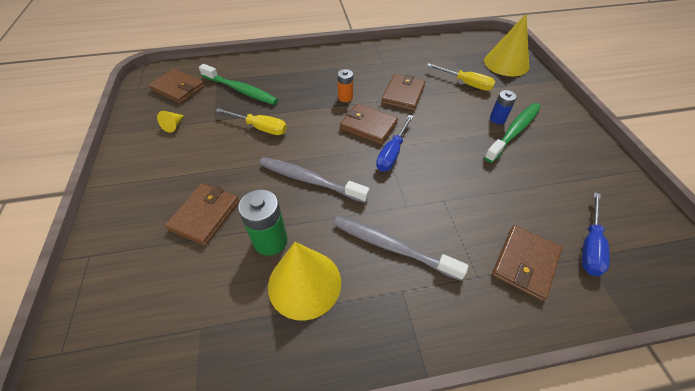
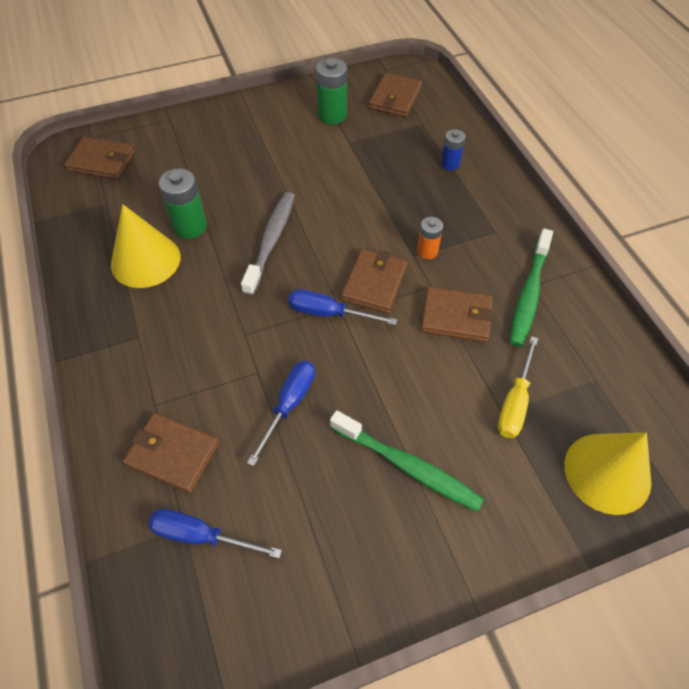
camera: 80 degrees right, 5 degrees up
yellow cone [157,111,184,133] -> green battery [316,58,347,124]
brown wallet [165,183,239,245] -> brown wallet moved to [64,137,135,179]
green toothbrush [199,64,278,105] -> green toothbrush moved to [510,228,553,347]
yellow screwdriver [216,108,287,135] -> none
grey toothbrush [333,216,469,281] -> none
blue battery [490,90,517,124] -> blue battery moved to [441,129,465,170]
none -> blue screwdriver [247,361,315,466]

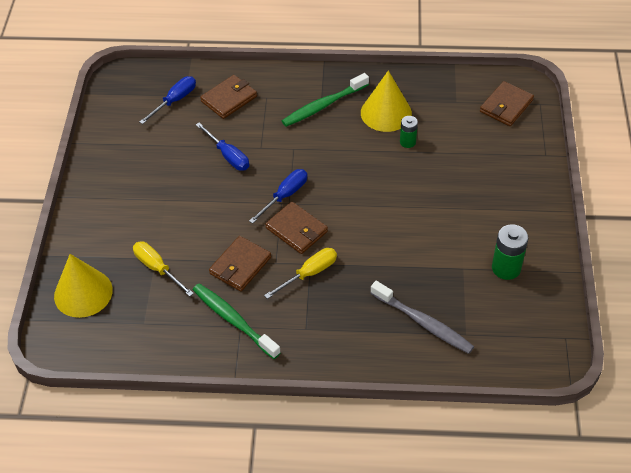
camera: 115 degrees right, 5 degrees down
green battery [158,169,207,239] -> green battery [400,116,418,148], size x0.62
grey toothbrush [241,192,295,296] -> grey toothbrush moved to [370,281,474,354]
green toothbrush [330,410,484,512] -> green toothbrush moved to [282,73,369,127]
brown wallet [369,73,422,117] -> none
orange battery [417,217,443,259] -> yellow screwdriver [264,248,337,299]
blue battery [441,129,465,170] -> none

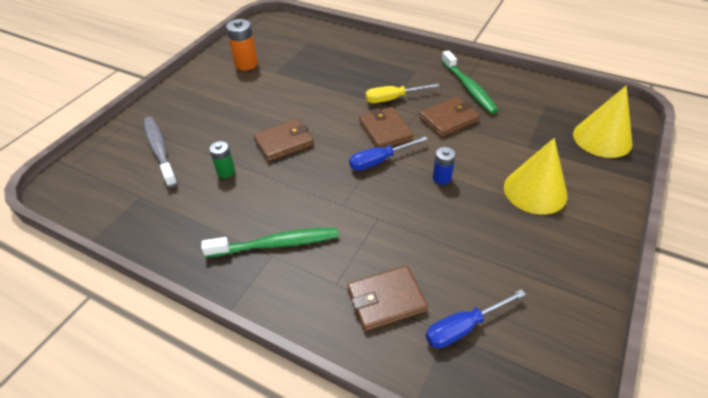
camera: 155 degrees left, 5 degrees down
yellow screwdriver [133,242,194,297] -> none
blue screwdriver [196,122,249,171] -> none
yellow cone [361,71,412,132] -> yellow cone moved to [504,138,568,214]
grey toothbrush [370,281,474,354] -> grey toothbrush moved to [144,117,178,188]
brown wallet [480,81,534,126] -> brown wallet moved to [253,119,314,161]
green battery [492,224,528,280] -> orange battery [226,19,258,70]
none -> blue battery [433,147,455,185]

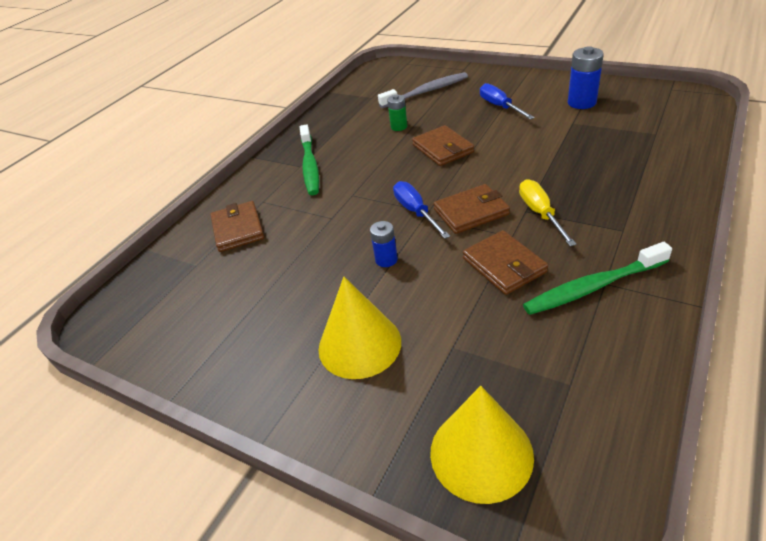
camera: 95 degrees right, 5 degrees down
orange battery [226,19,258,70] -> blue battery [568,46,604,109]
blue screwdriver [426,289,526,348] -> blue screwdriver moved to [480,83,534,119]

